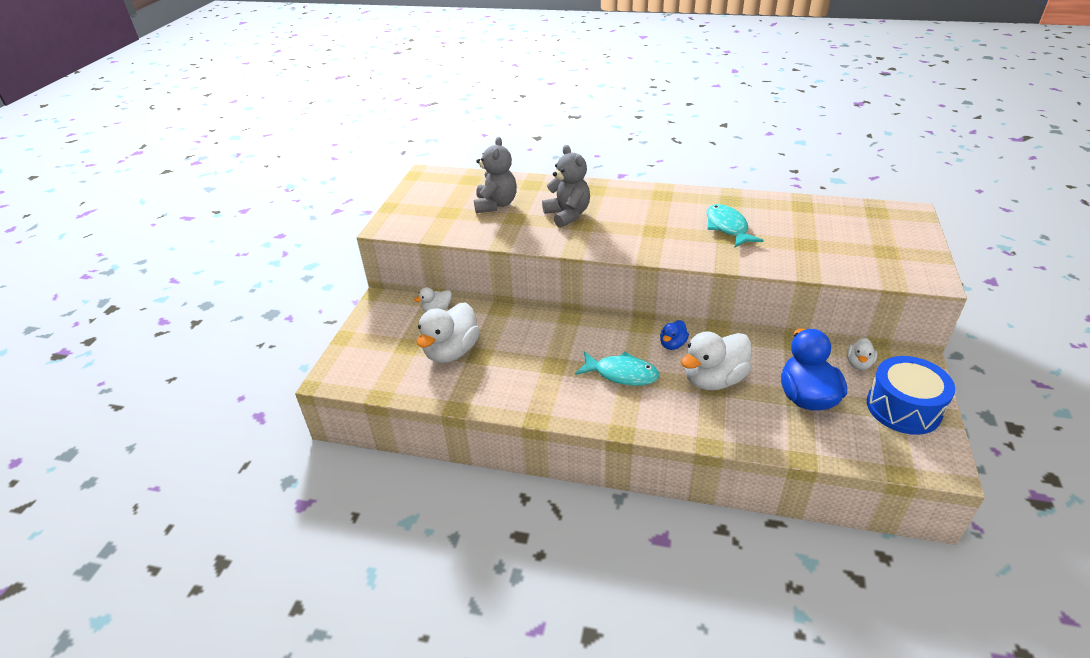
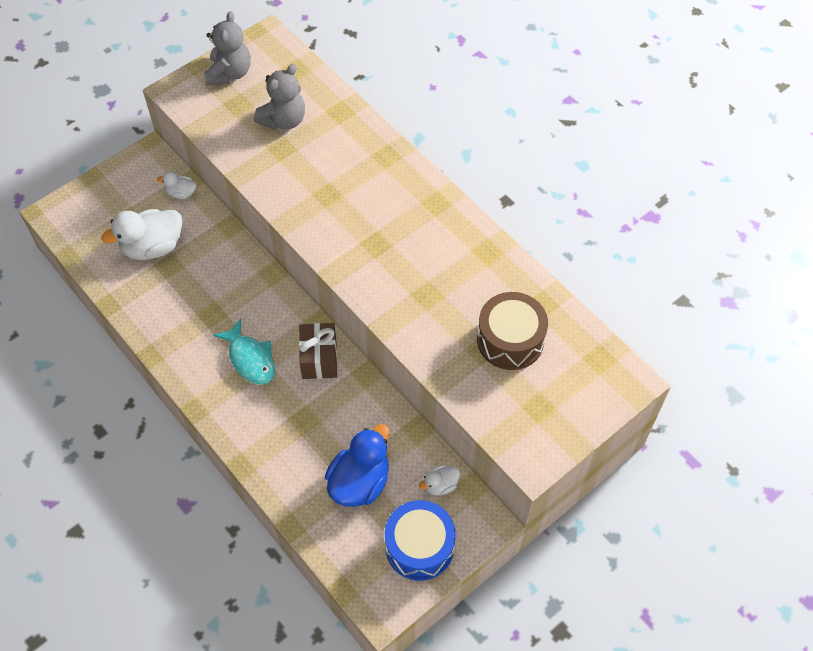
camera: 35 degrees right, 20 degrees up
grey teddy bear [542,145,590,228] -> grey teddy bear moved to [204,11,251,85]
blue duck [660,320,689,350] -> brown gift [299,323,337,379]
white duck [681,331,752,390] -> none
turquoise fish [706,204,764,248] -> none
none -> brown drum [477,292,548,370]

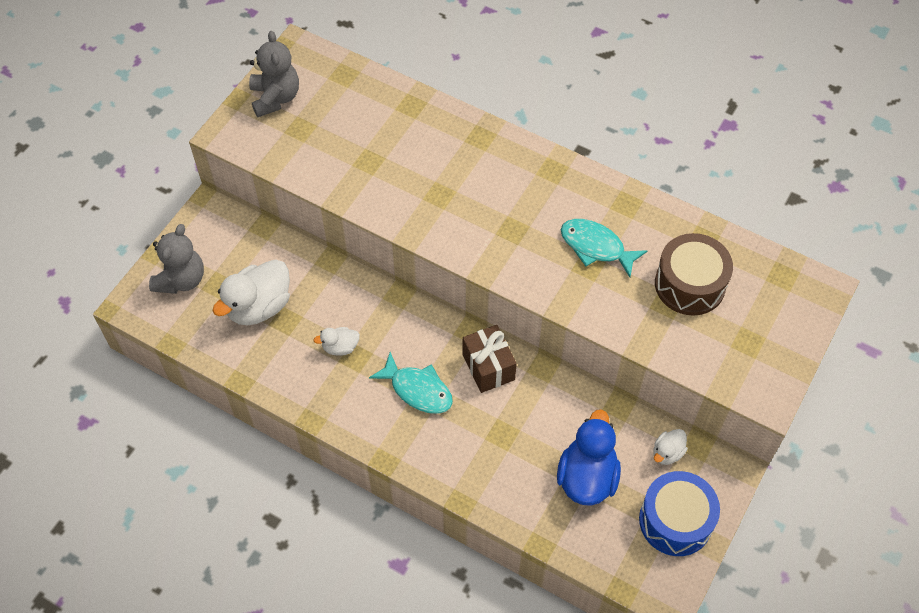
camera: 20 degrees left, 0 degrees up
white duck [157,171,196,199] -> white duck moved to [313,327,360,356]
grey teddy bear [253,64,305,130] -> grey teddy bear moved to [149,224,204,294]
none -> turquoise fish [561,219,647,277]

